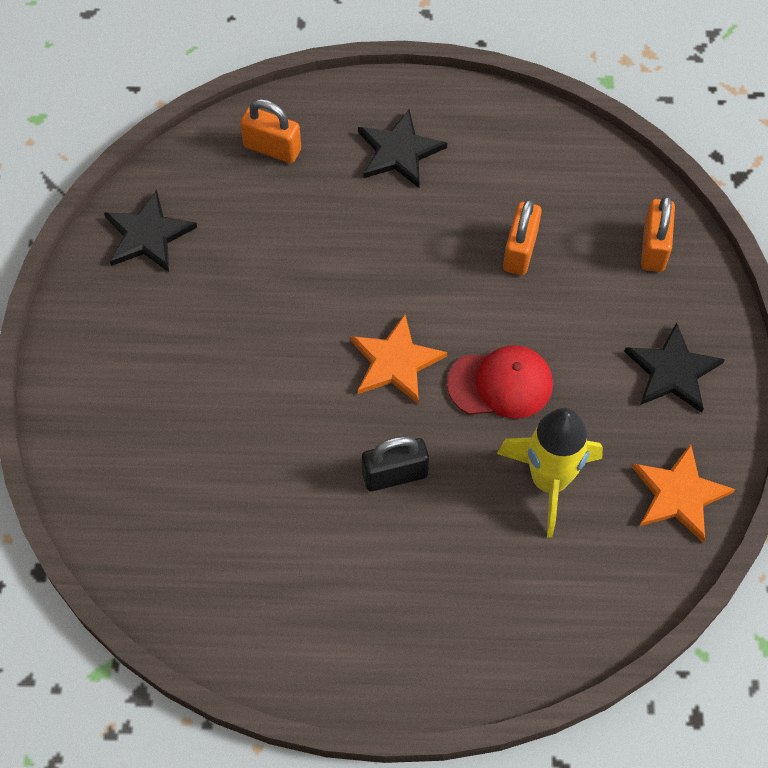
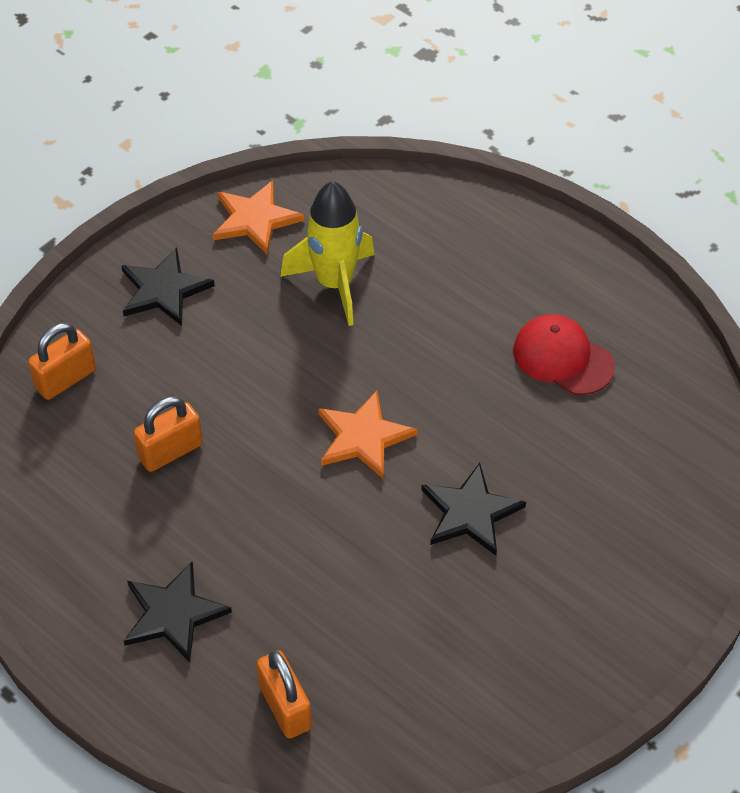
camera: 140 degrees left, 10 degrees down
black star [104,190,197,272] -> black star moved to [421,463,526,556]
black padlock [362,436,429,491] -> none
red cap [447,345,553,419] -> red cap moved to [513,314,615,395]

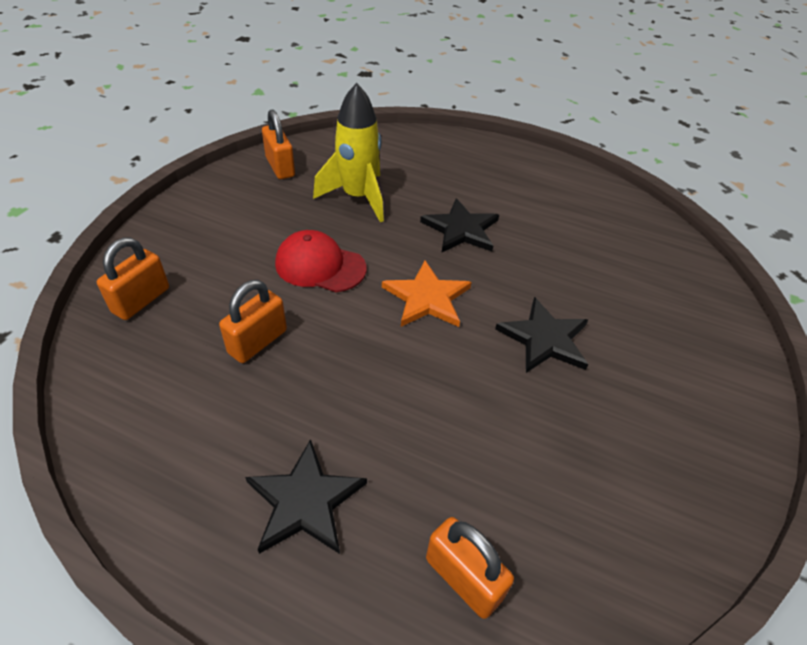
camera: 20 degrees left, 5 degrees down
black star [121,248,215,326] -> black star moved to [420,198,499,252]
orange star [213,180,304,255] -> orange padlock [262,109,295,179]
red cap [513,314,615,395] -> red cap moved to [275,230,366,292]

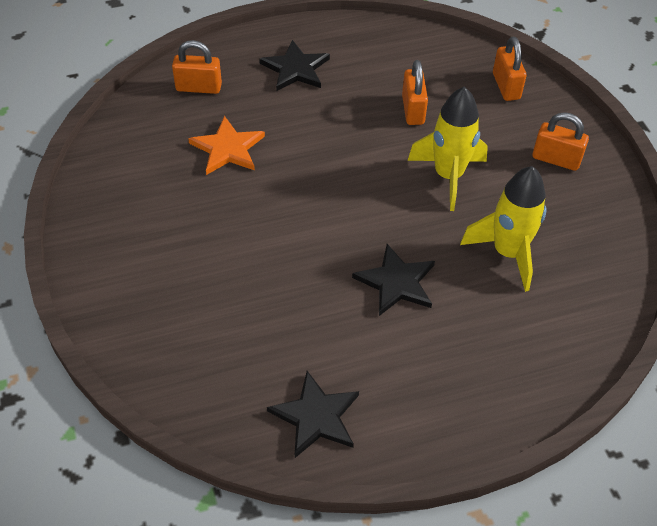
camera: 140 degrees right, 5 degrees up
orange padlock [262,109,295,179] -> orange padlock moved to [532,112,589,171]
red cap [275,230,366,292] -> yellow rocket [407,87,488,211]
orange star [382,261,472,327] -> orange star moved to [188,116,265,175]
black star [495,297,588,373] -> black star moved to [267,371,359,458]

